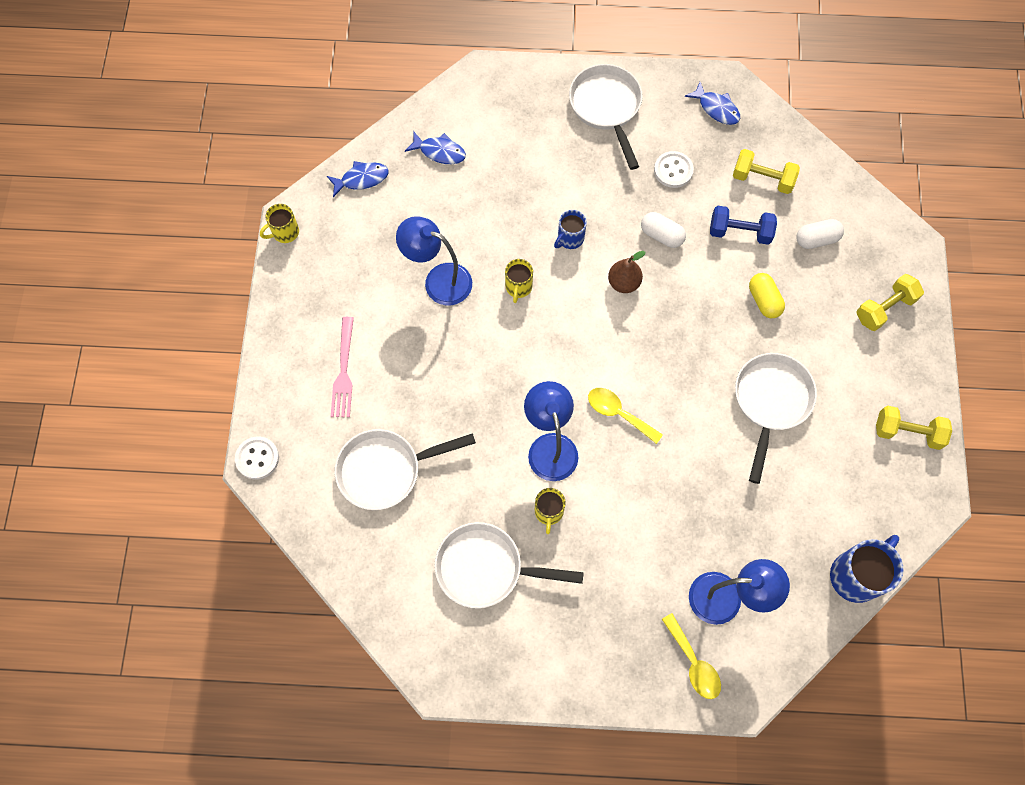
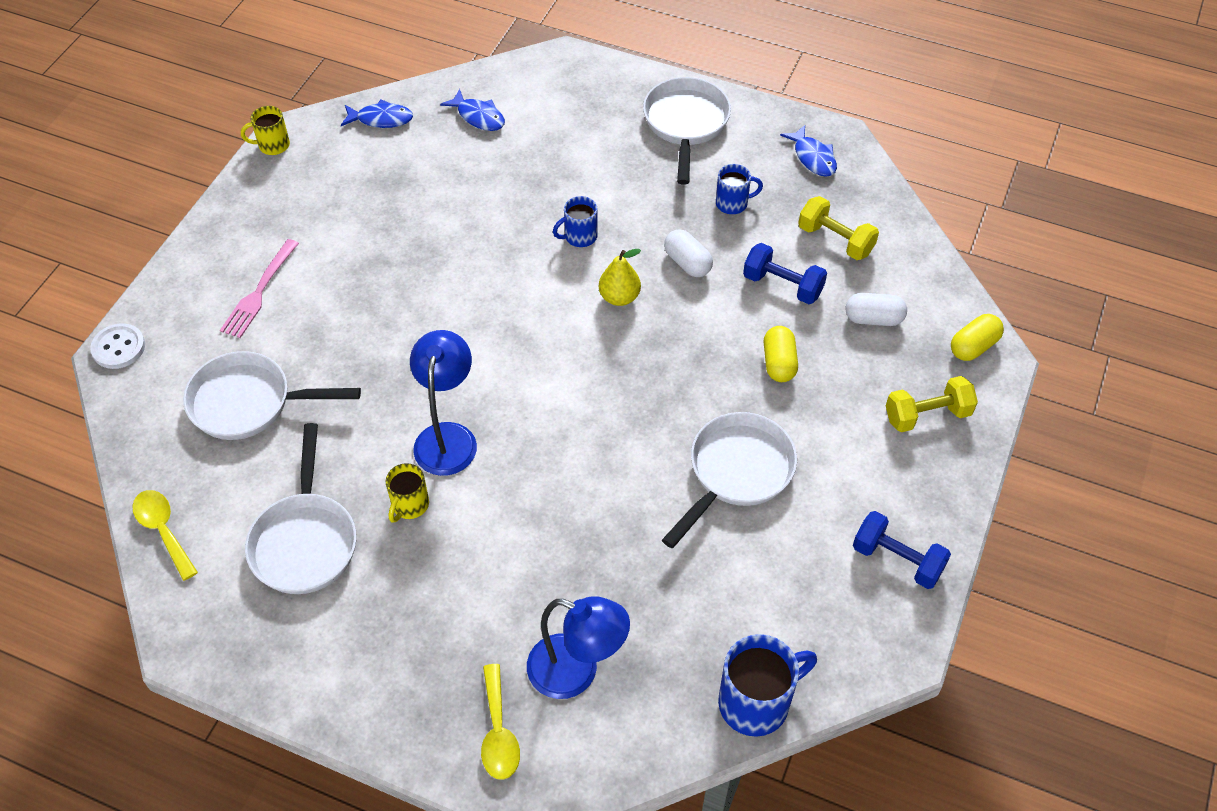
camera: 20 degrees right, 15 degrees down
blue lamp [396,216,472,305] -> none
white pan [434,522,584,609] -> white pan turned 120 degrees counterclockwise [245,423,357,594]
yellow mug [505,259,533,303] -> none
yellow spoon [588,388,663,444] -> yellow spoon moved to [132,490,198,581]
brown pear [608,251,645,293] -> yellow pear [599,249,641,306]
white button [654,151,694,188] -> blue mug [716,164,763,214]
yellow dumbbell [876,406,952,450] -> blue dumbbell [853,511,951,589]
none -> yellow capsule [951,314,1004,361]

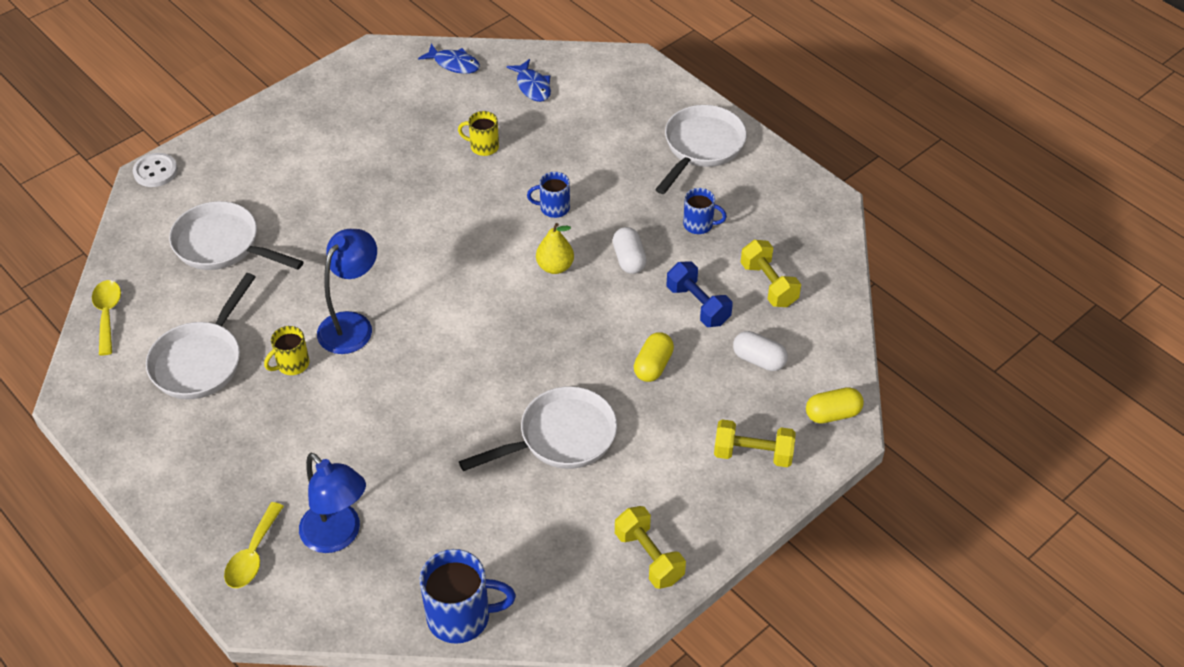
camera: 25 degrees right, 5 degrees down
pink fork [220,239,299,338] -> none
yellow mug [241,106,290,155] -> yellow mug moved to [458,111,499,156]
blue fish [780,125,837,177] -> none
blue dumbbell [853,511,951,589] -> yellow dumbbell [615,506,686,589]

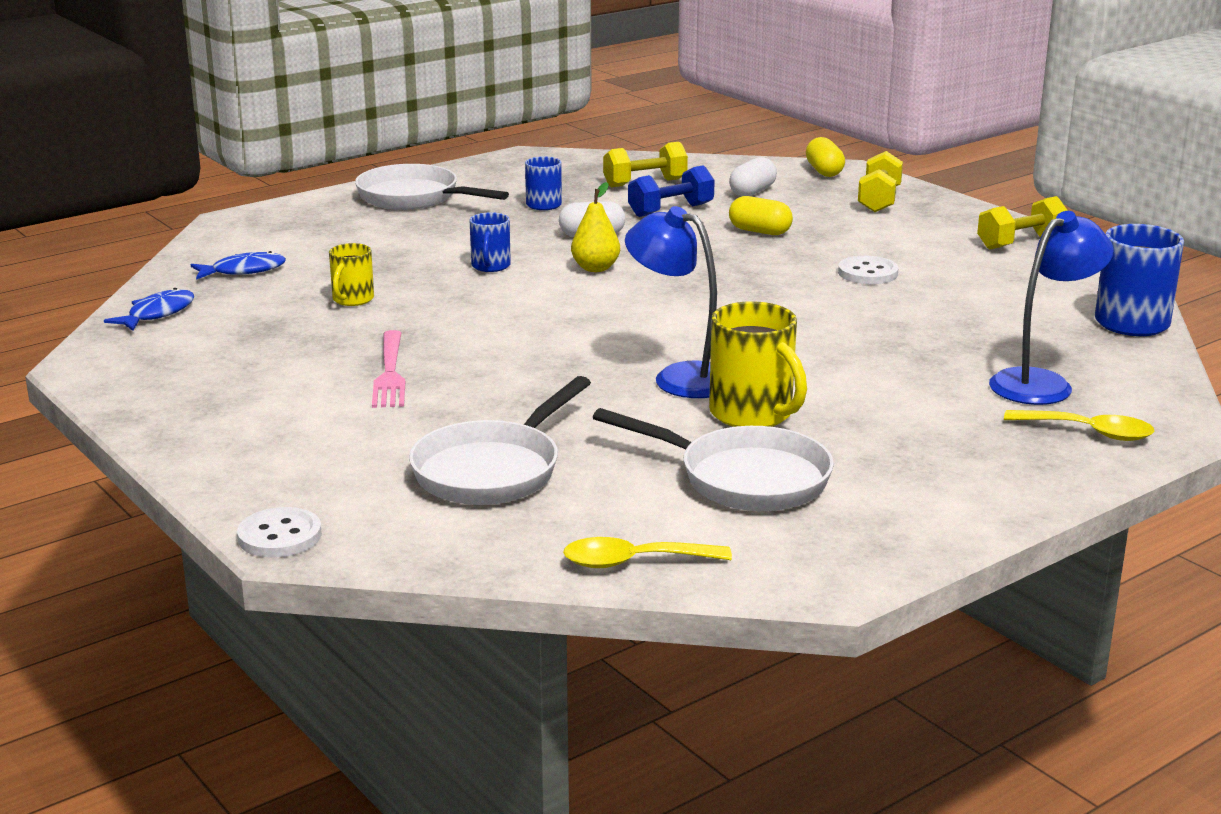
camera: 85 degrees left, 25 degrees down
yellow mug [264,326,309,375] -> yellow mug [709,301,807,427], size x1.72
white pan [459,386,617,471] -> white button [838,256,898,284]
none -> pink fork [372,330,405,408]

